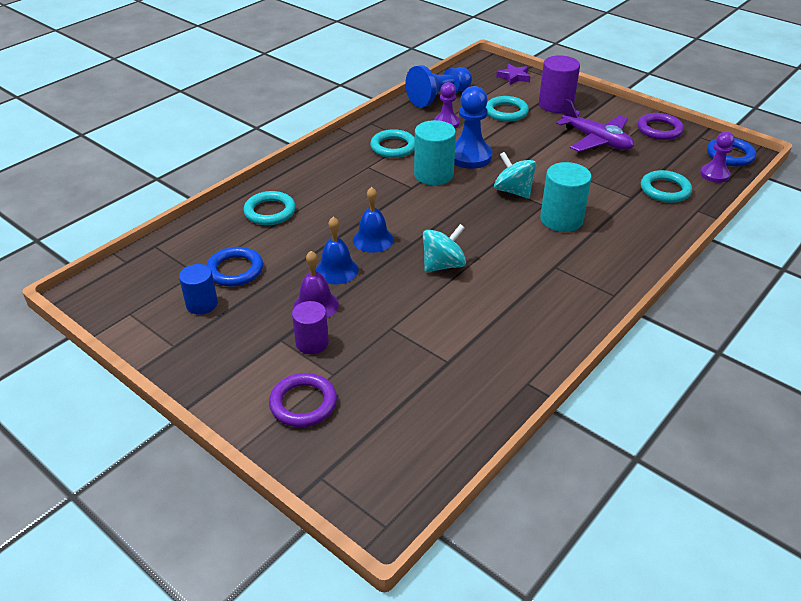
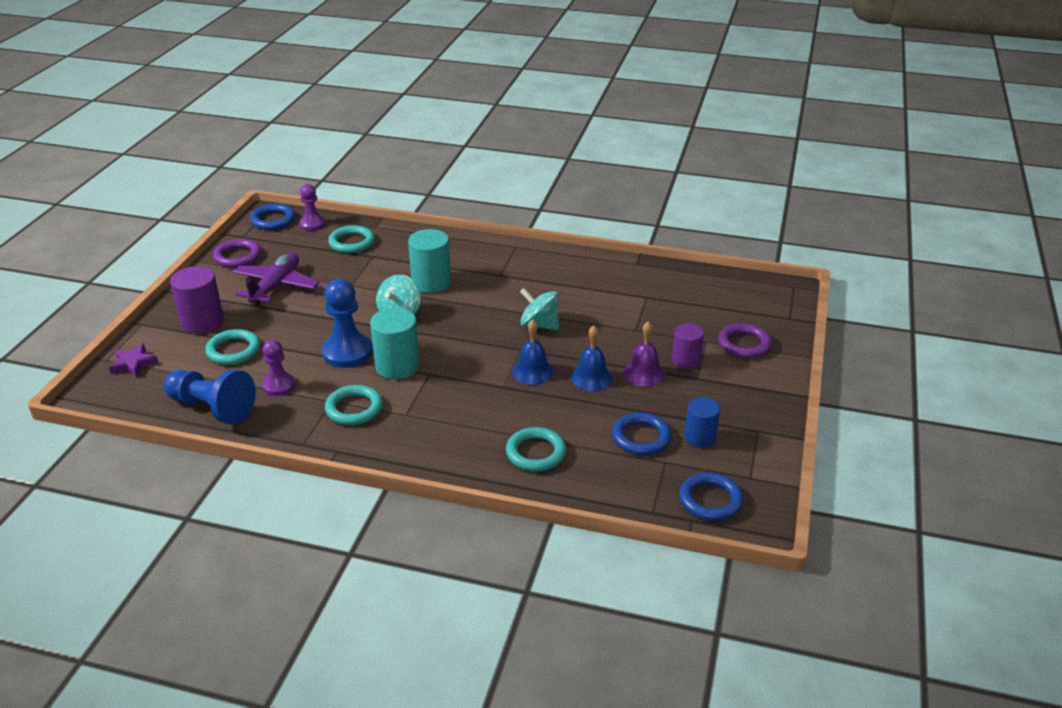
camera: 115 degrees left, 5 degrees down
none -> blue ring [679,472,743,521]

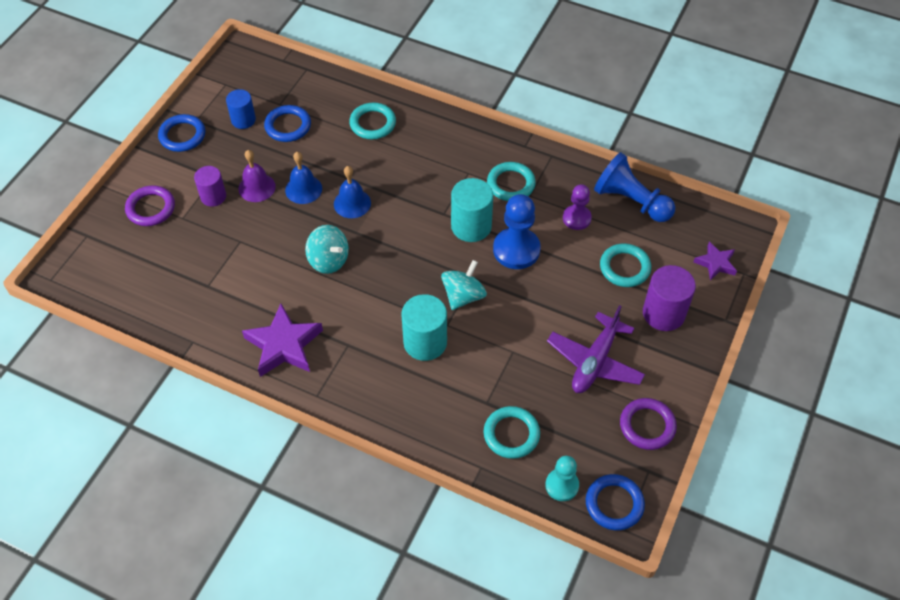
camera: 170 degrees left, 20 degrees up
purple pawn [299,184,326,231] -> turquoise pawn [545,456,579,501]
blue ring [679,472,743,521] -> blue ring moved to [158,114,205,152]
none -> purple star [242,304,323,377]

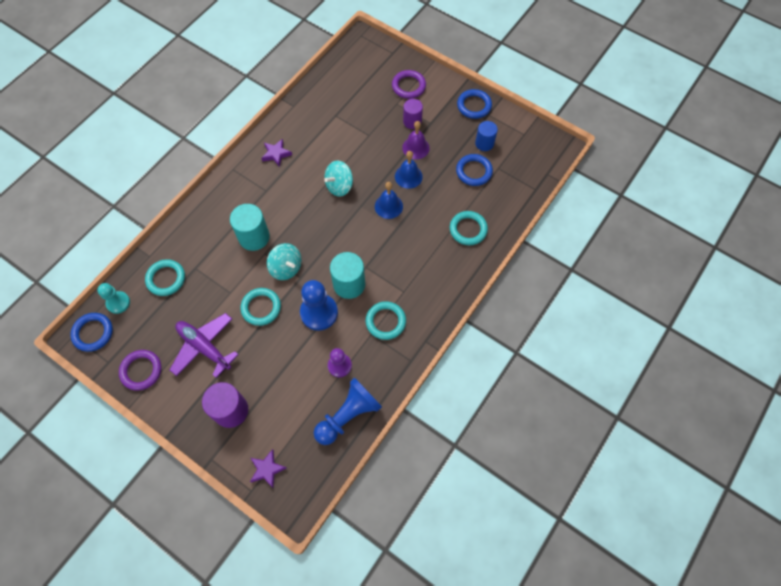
camera: 100 degrees right, 10 degrees up
purple star [242,304,323,377] -> purple star [261,139,292,167], size x0.57
turquoise ring [600,243,651,287] -> turquoise ring moved to [240,288,281,326]

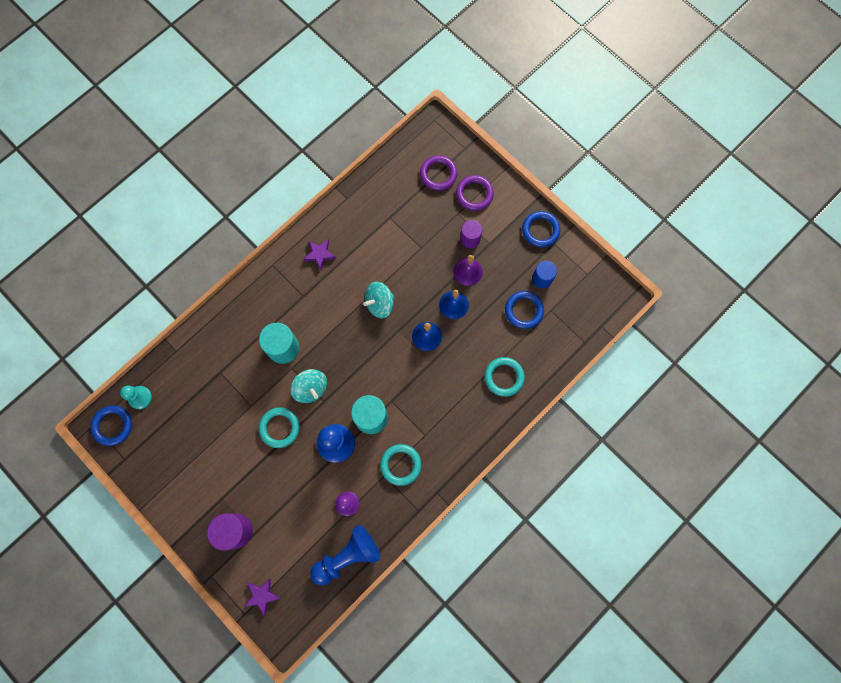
camera: 10 degrees right, 10 degrees up
purple ring [119,350,161,390] -> purple ring moved to [420,155,457,191]
turquoise ring [145,259,185,296] -> none
purple plane [170,313,239,378] -> none

